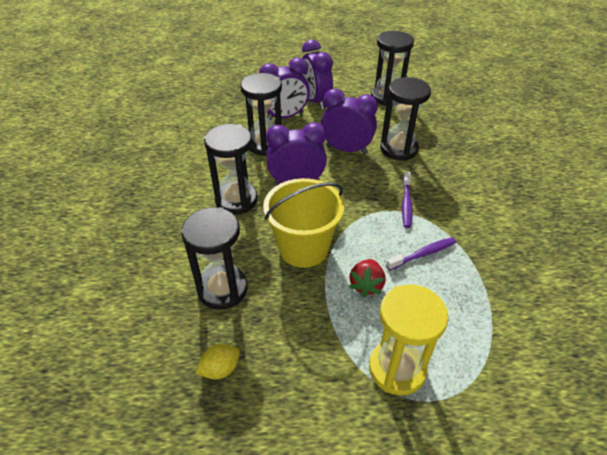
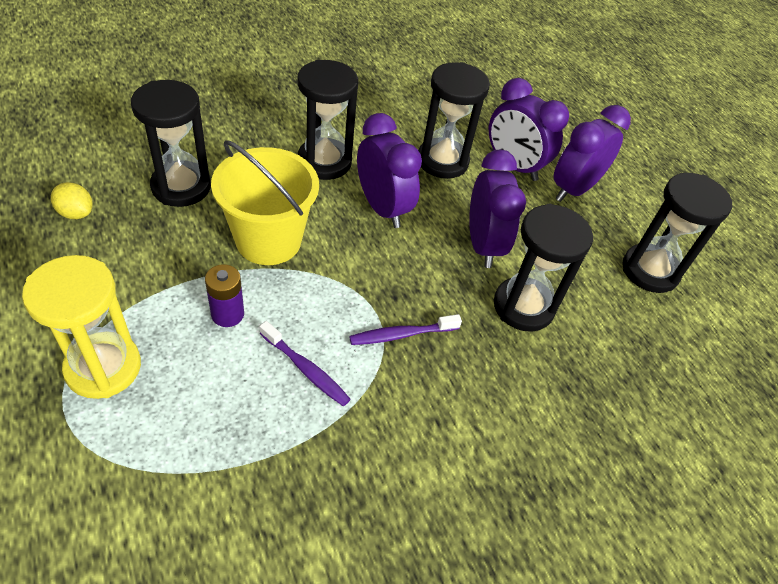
camera: 60 degrees right, 5 degrees up
red strawberry [349,259,386,297] -> purple battery [205,264,244,327]

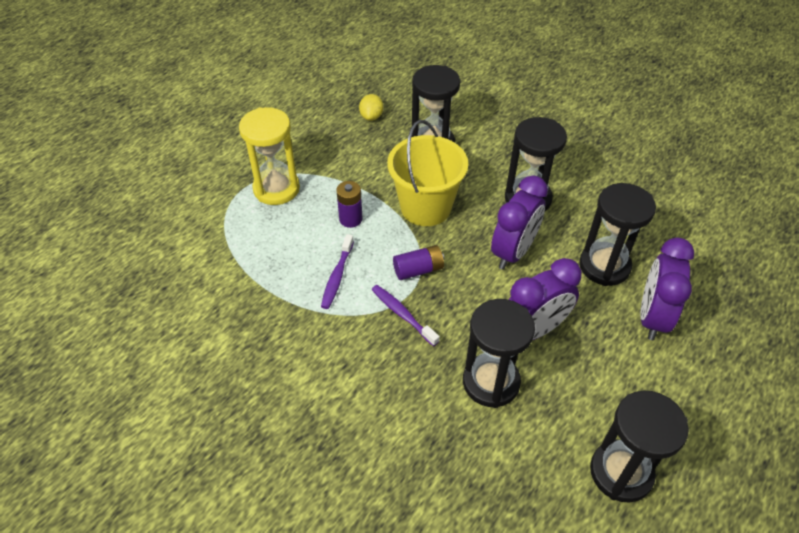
camera: 70 degrees right, 0 degrees up
purple clock [554,105,631,202] -> none
none -> purple battery [393,245,444,280]

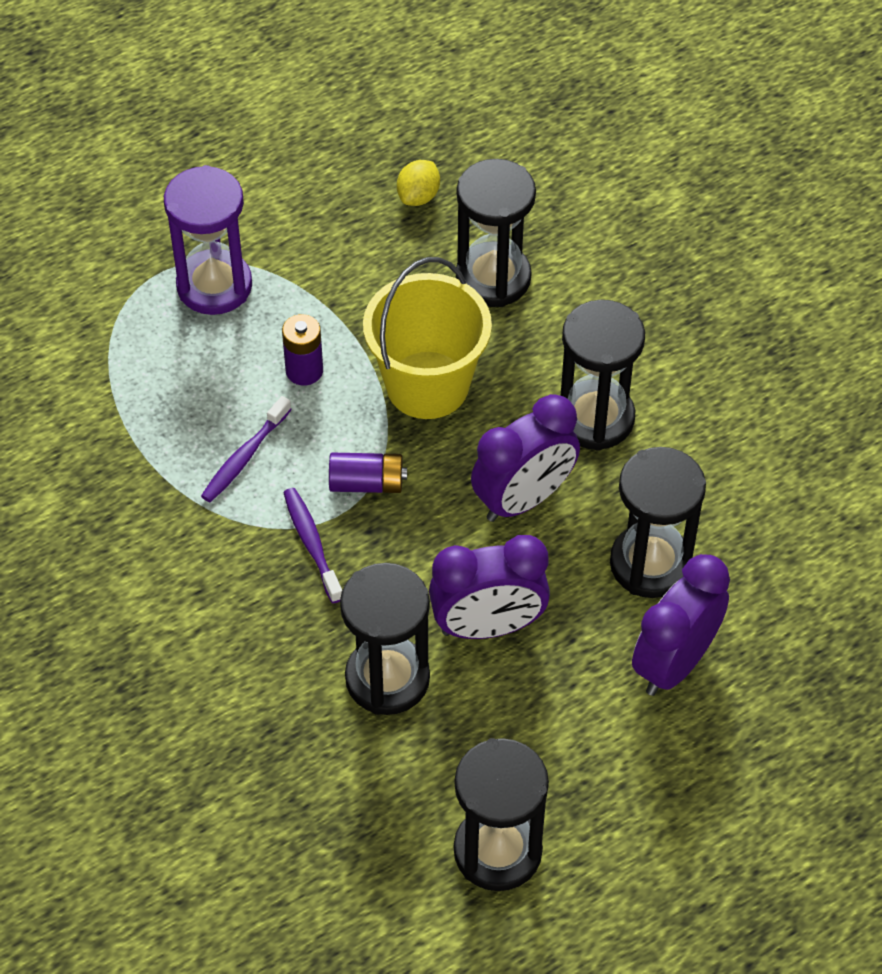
camera: 20 degrees right, 5 degrees up
yellow hourglass [239,107,300,205] -> purple hourglass [164,165,252,315]

